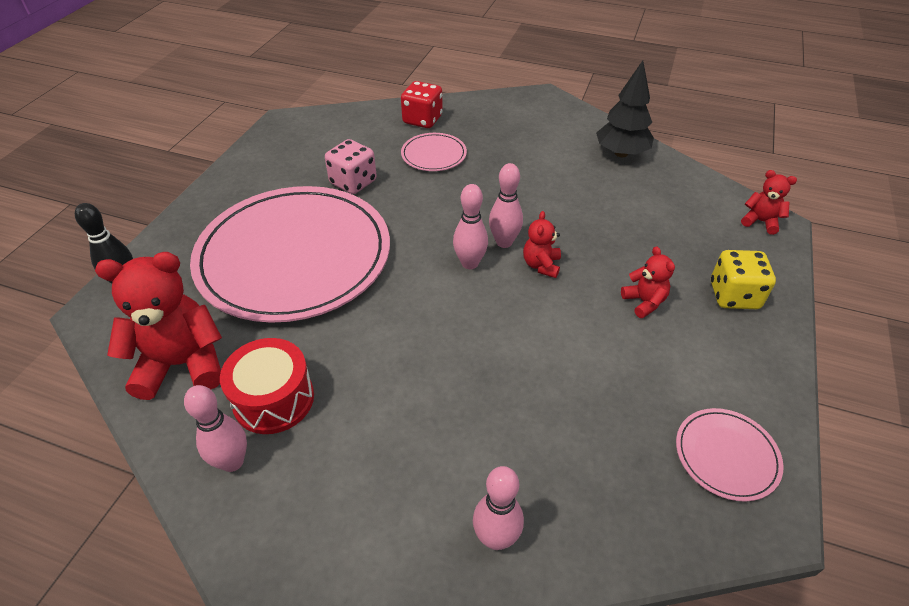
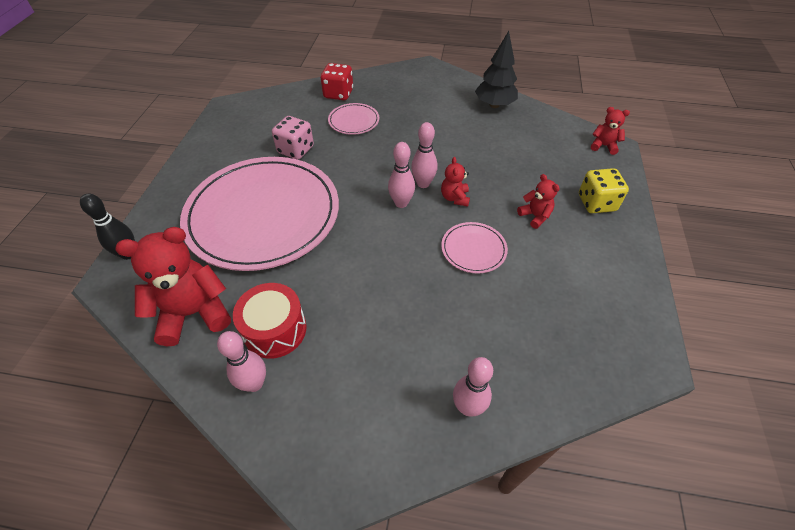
camera: 10 degrees left, 5 degrees up
pink plate [676,408,784,502] -> pink plate moved to [441,222,508,274]

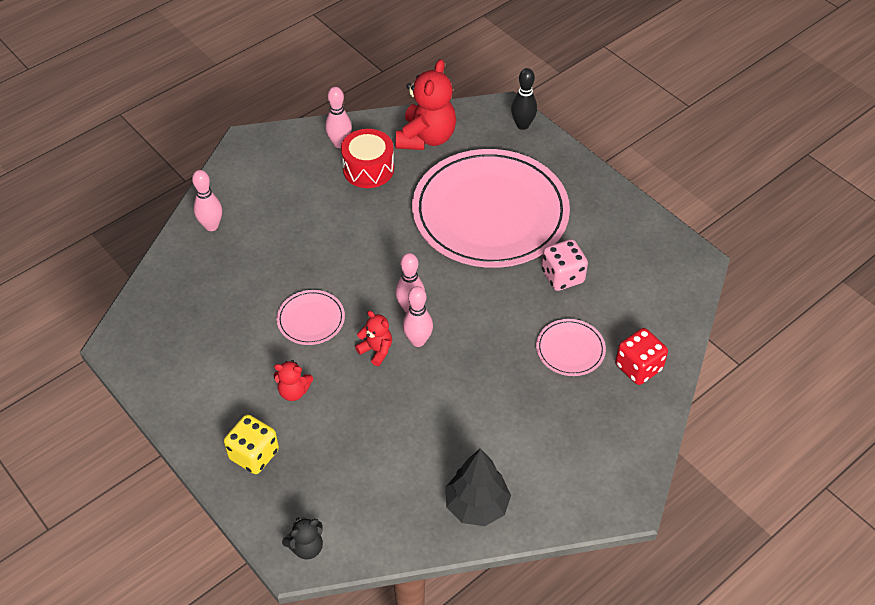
camera: 130 degrees right, 0 degrees up
red teddy bear [591,107,630,155] -> black teddy bear [282,517,323,560]

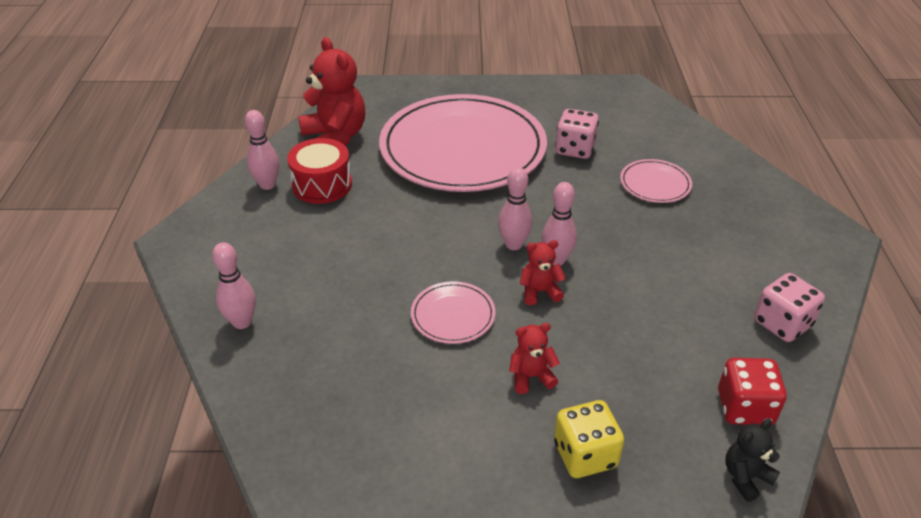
camera: 50 degrees left, 10 degrees down
red teddy bear [274,360,313,401] -> red teddy bear turned 150 degrees counterclockwise [509,323,560,394]
black teddy bear [282,517,323,560] -> black teddy bear turned 135 degrees counterclockwise [725,419,780,502]
black tree [446,448,511,526] -> pink dice [754,273,825,342]
black bowling pin [511,68,537,130] -> none
red dice [615,328,668,385] -> red dice moved to [718,358,787,425]

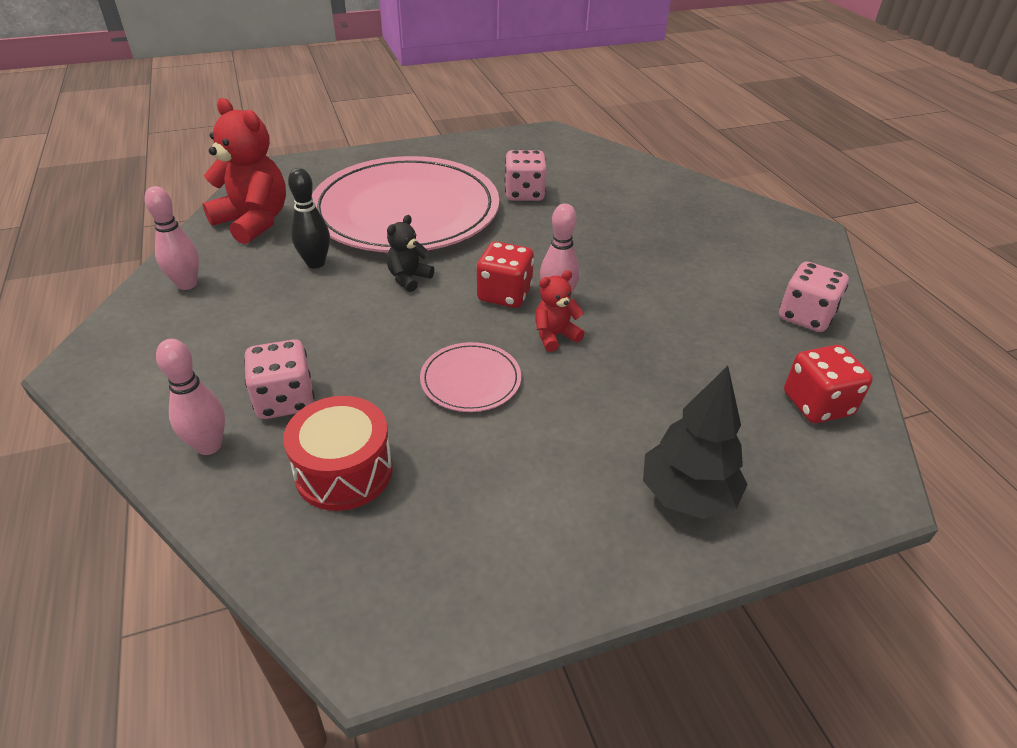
camera: 20 degrees left, 0 degrees up
red drum [287,138,352,204] -> red drum moved to [283,396,393,511]
pink bowling pin [498,167,532,250] -> red dice [477,241,534,308]
red teddy bear [509,323,560,394] -> none
yellow dice [554,400,624,478] -> black tree [643,366,748,519]
pink plate [620,159,692,203] -> none
black teddy bear [725,419,780,502] -> black teddy bear moved to [387,215,434,292]
none -> pink dice [244,339,314,419]
none -> black bowling pin [288,168,330,268]

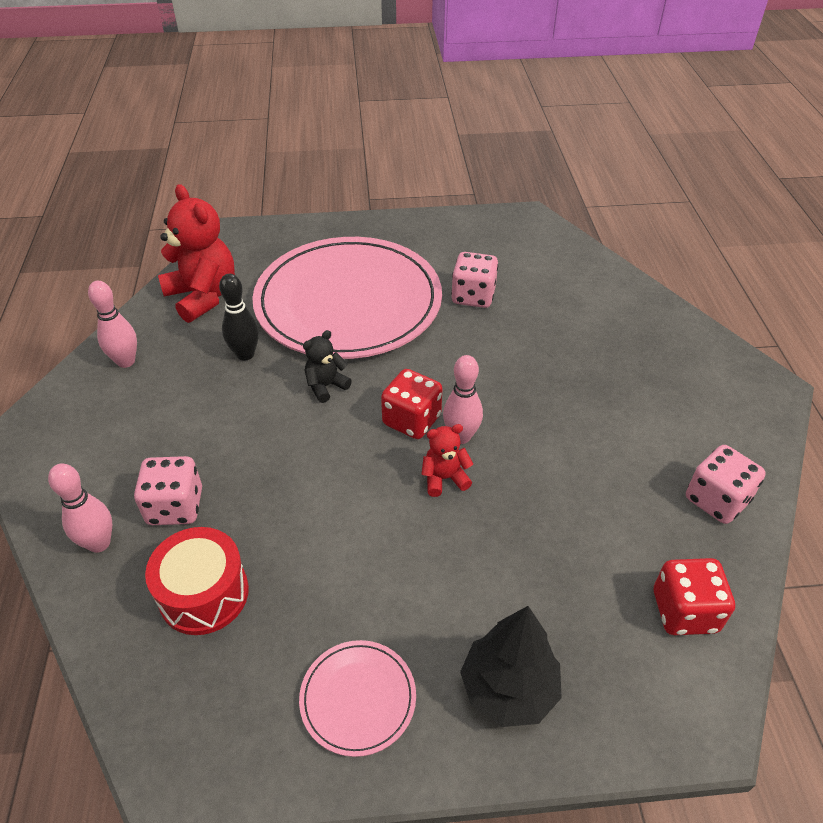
camera: 15 degrees right, 5 degrees up
pink plate [420,342,521,412] -> pink plate moved to [299,640,416,757]

